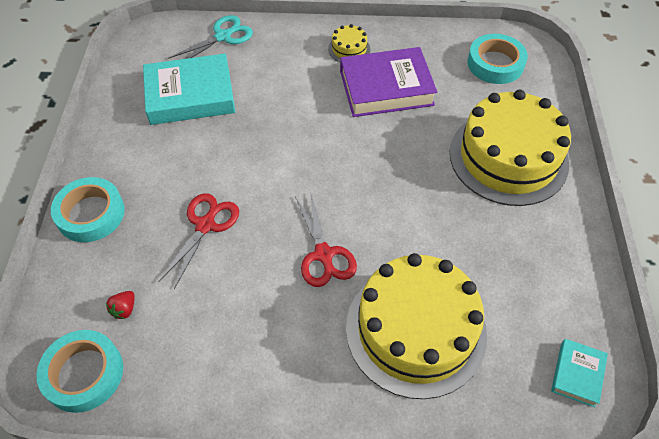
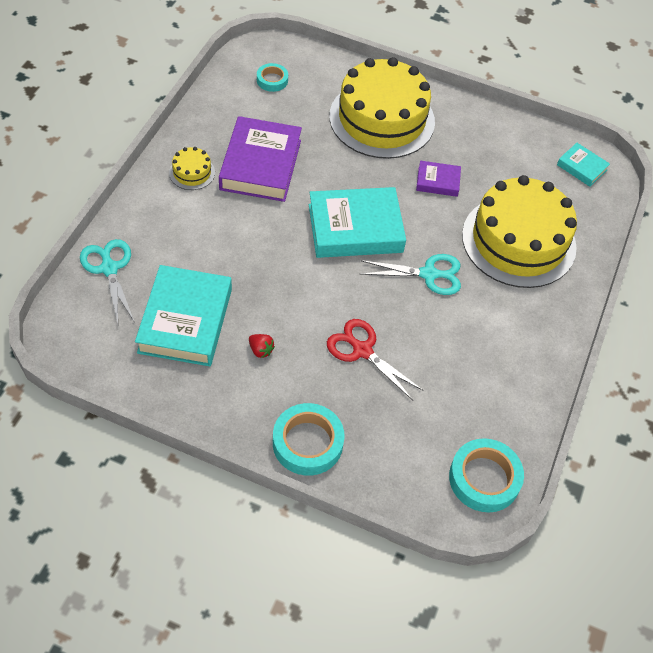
camera: 75 degrees left, 0 degrees up
red strawberry [106,291,135,319] -> red strawberry moved to [249,334,275,358]
red scissors [295,191,357,287] -> turquoise scissors [360,254,461,295]
turquoise tape [467,34,528,84] -> turquoise tape [257,63,288,92], size x0.57
none -> turquoise book [309,187,406,258]
none -> purple book [416,160,461,197]

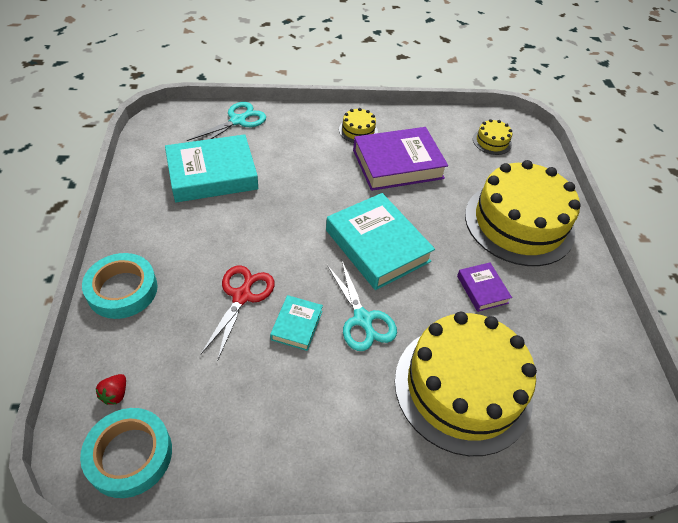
camera: 65 degrees right, 5 degrees down
red strawberry [249,334,275,358] -> red strawberry moved to [96,374,126,405]
turquoise tape [257,63,288,92] -> yellow cake [473,119,512,155]
turquoise book [557,143,610,187] -> turquoise book moved to [270,295,323,351]

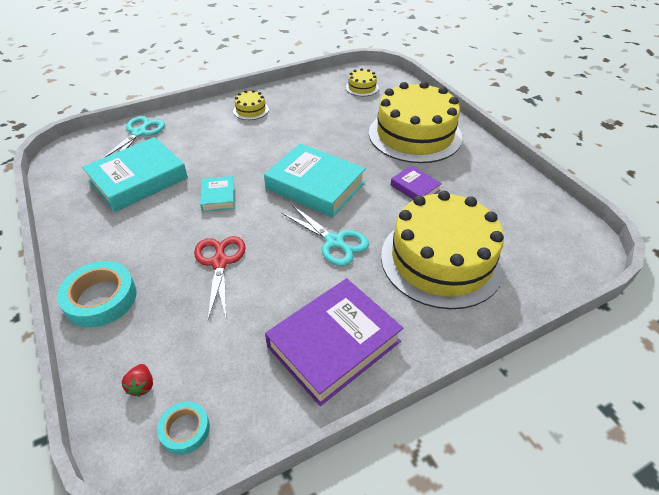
camera: 20 degrees left, 5 degrees down
turquoise tape [80,408,172,498] -> turquoise tape [157,402,210,455], size x0.57
turquoise book [270,295,323,351] -> turquoise book moved to [200,176,235,212]
purple book [353,127,448,191] -> purple book moved to [265,278,403,406]

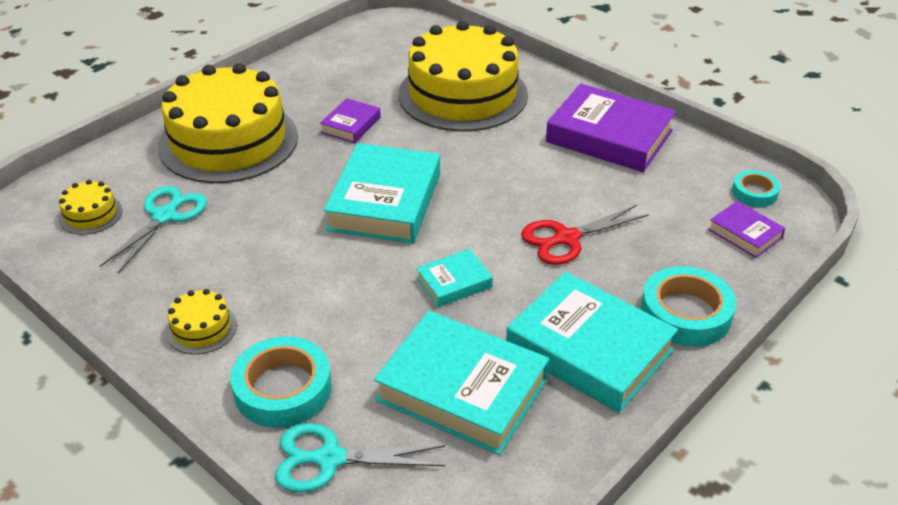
camera: 110 degrees left, 5 degrees down
red strawberry [122,364,153,397] -> purple book [708,201,785,258]
turquoise scissors [282,205,369,266] -> turquoise scissors moved to [100,186,207,274]
none -> turquoise tape [230,336,332,428]
none -> turquoise book [506,272,678,413]

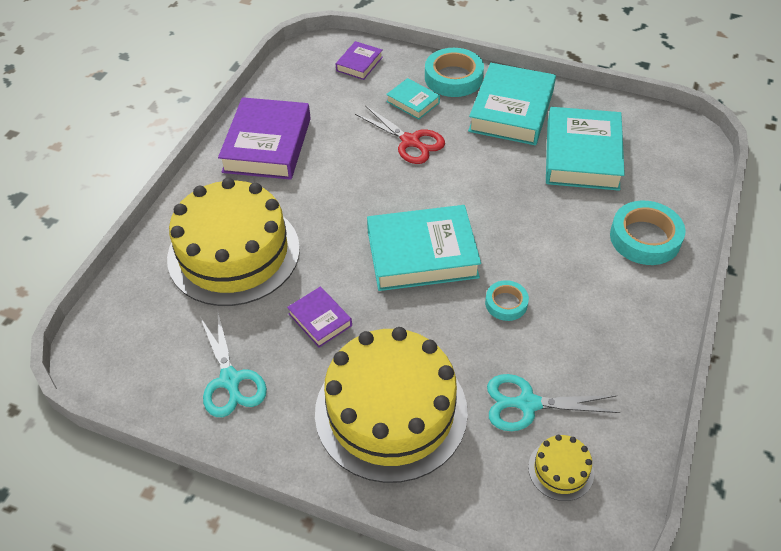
camera: 110 degrees left, 10 degrees up
yellow cake [166,289,237,354] -> none
turquoise scissors [275,423,445,493] -> turquoise scissors moved to [200,313,267,417]
purple book [320,98,381,143] -> purple book turned 45 degrees clockwise [287,287,352,348]
turquoise book [416,249,493,307] -> turquoise book moved to [386,78,440,120]
turquoise tape [732,170,780,207] -> turquoise tape moved to [485,280,529,321]

